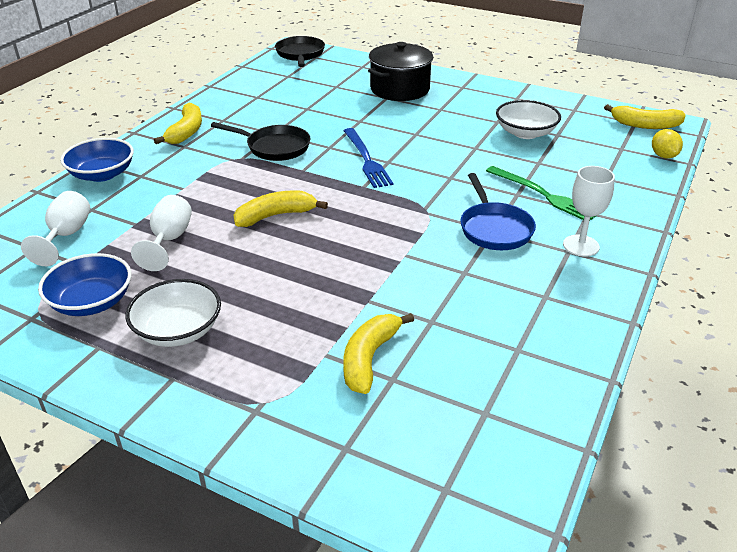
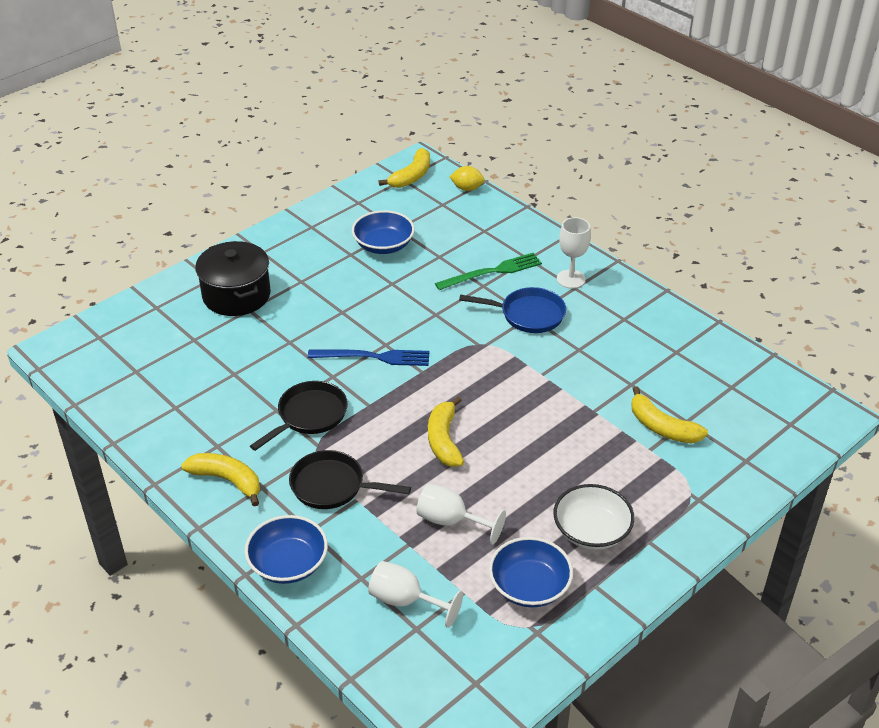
camera: 70 degrees left, 5 degrees up
black pan [275,36,325,67] -> black pan moved to [289,450,411,509]
white bowl [496,100,561,139] -> blue bowl [352,210,415,254]

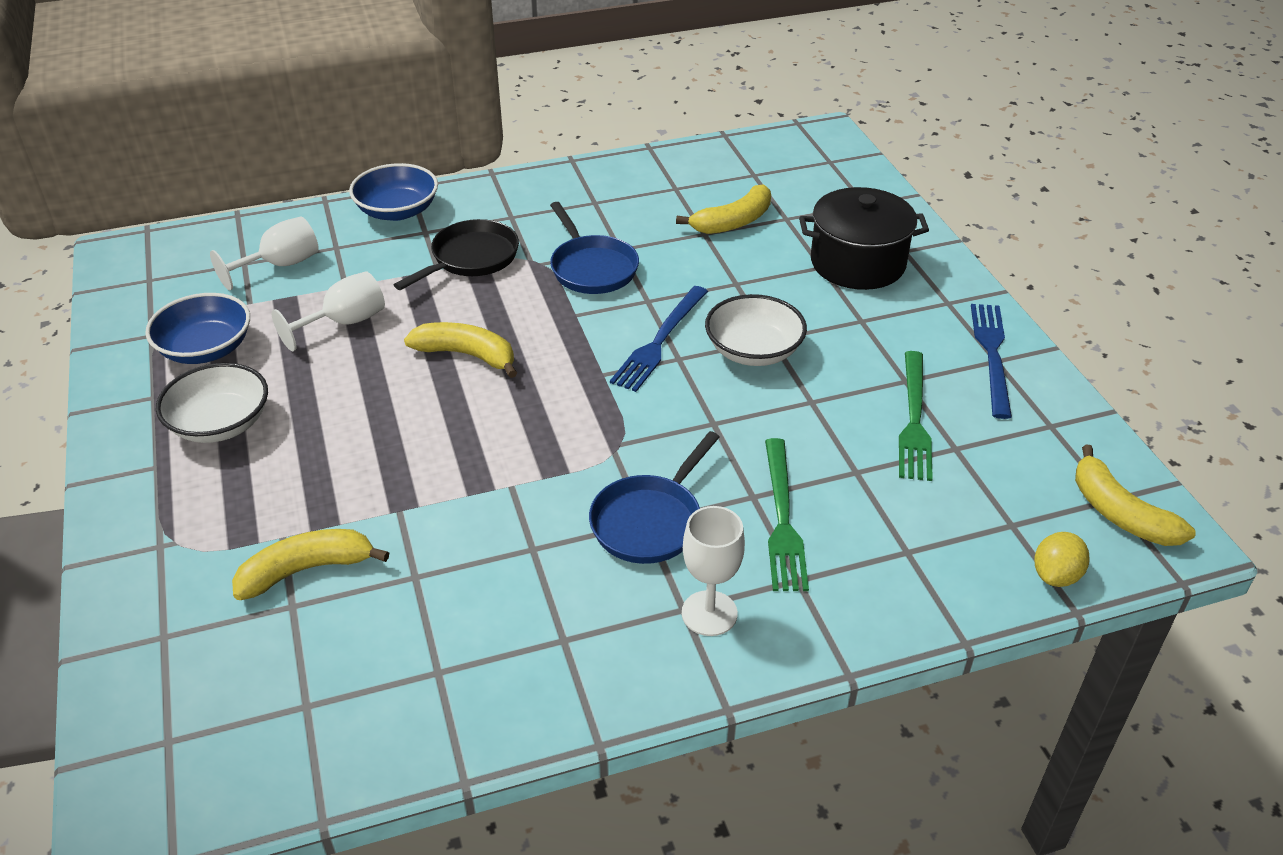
camera: 115 degrees right, 0 degrees up
yellow banana [181,453,260,506] -> yellow banana moved to [676,184,771,234]
black pan [250,381,348,451] -> blue pan [550,202,639,294]
blue bowl [352,210,415,254] -> green fork [899,351,933,481]
none -> white bowl [705,294,807,366]
none -> blue fork [971,304,1012,419]

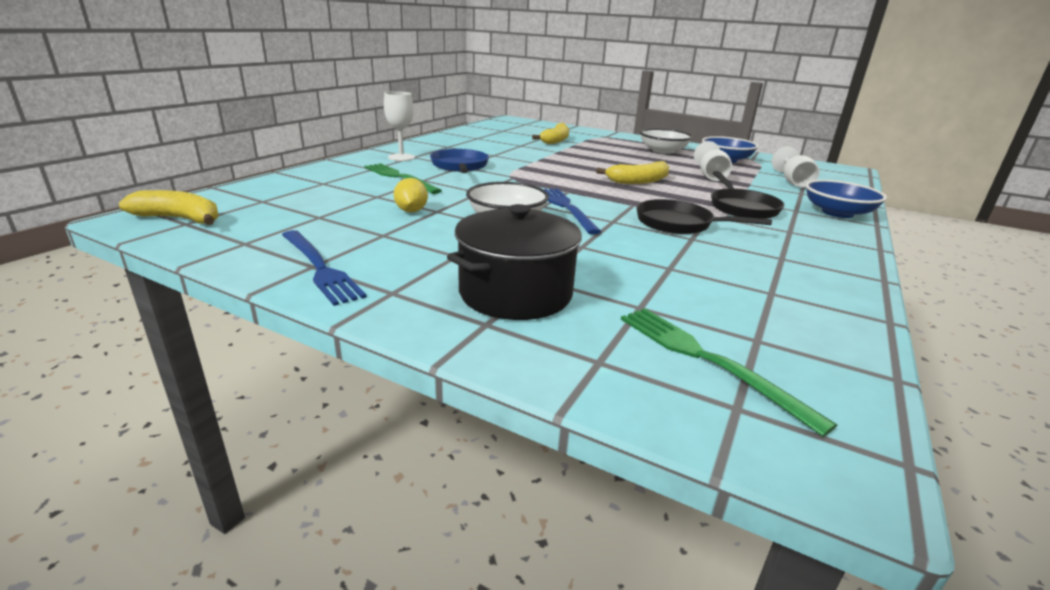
camera: 135 degrees right, 15 degrees down
blue pan [550,202,639,294] -> black pan [636,199,772,234]
yellow banana [676,184,771,234] -> none
green fork [899,351,933,481] -> green fork moved to [621,308,837,437]
yellow lemon [1034,532,1089,587] -> yellow lemon moved to [394,178,428,212]

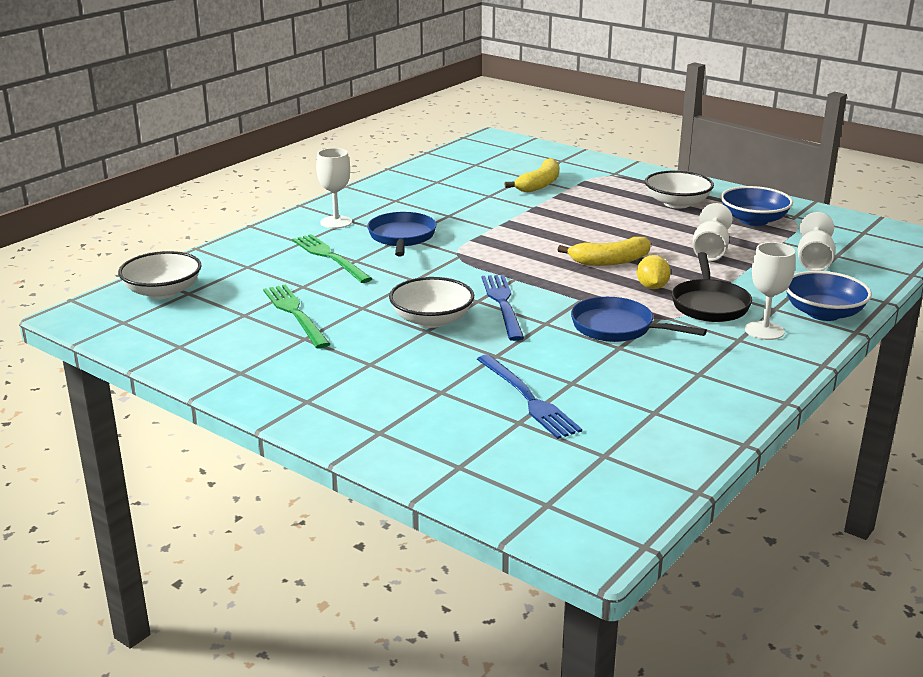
camera: 10 degrees right, 0 degrees up
yellow banana [119,190,219,225] -> none
blue fork [282,230,367,306] -> blue fork moved to [477,354,582,439]
yellow lemon [394,178,428,212] -> yellow lemon moved to [637,255,671,289]
black pot [447,204,582,320] -> none
green fork [621,308,837,437] -> green fork moved to [263,285,330,349]
black pan [636,199,772,234] -> blue pan [571,297,707,342]
none -> white bowl [118,251,202,299]
none -> white goblet [745,242,795,340]

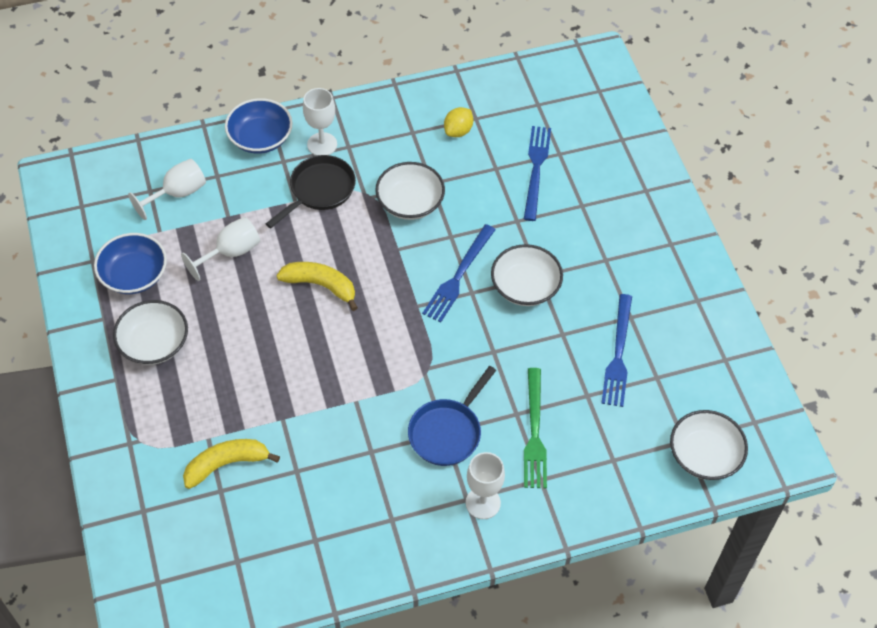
camera: 145 degrees left, 30 degrees up
green fork [263,285,330,349] -> blue fork [601,294,632,407]
blue pan [571,297,707,342] -> white bowl [375,162,445,220]
yellow lemon [637,255,671,289] -> yellow lemon moved to [444,107,473,137]

